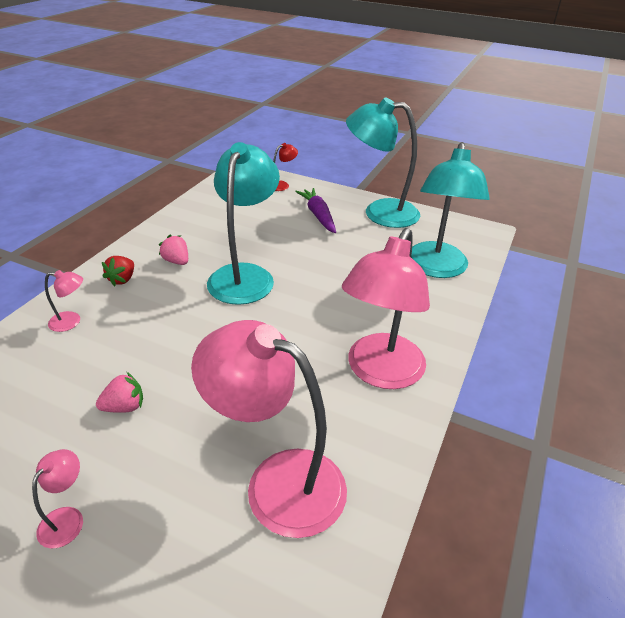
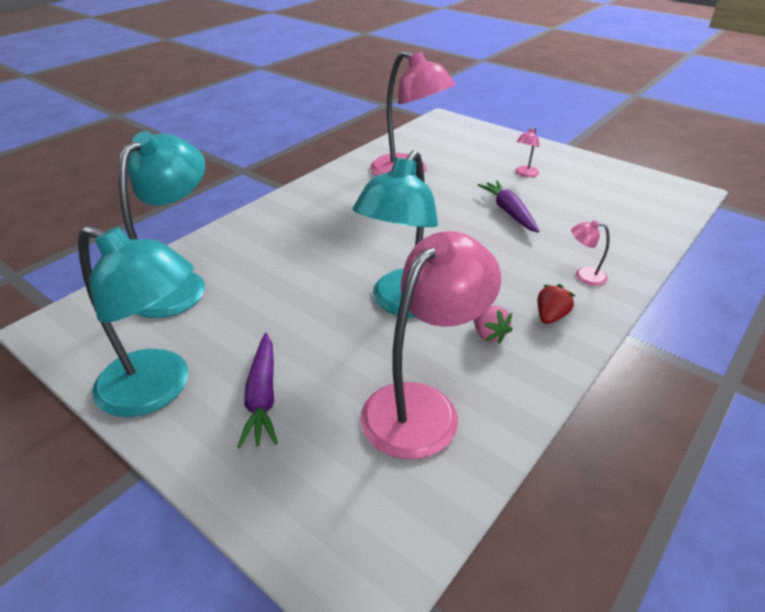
camera: 165 degrees left, 0 degrees up
pink strawberry [96,372,143,413] -> purple carrot [478,181,540,233]
red lamp [273,143,298,191] -> none
pink lamp [342,228,430,389] -> pink lamp moved to [360,231,501,459]

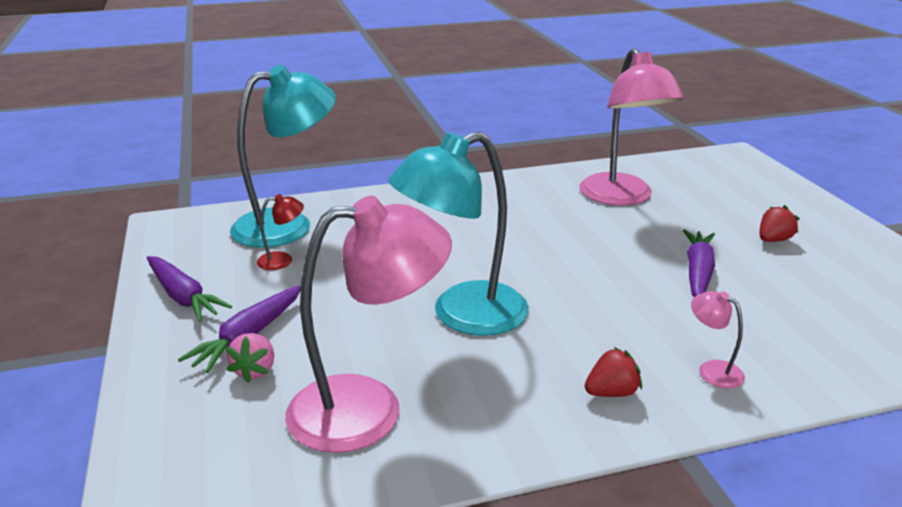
camera: 35 degrees right, 10 degrees down
turquoise lamp [78,226,194,417] -> purple carrot [147,256,232,322]
pink strawberry [474,306,513,344] -> pink strawberry moved to [226,333,274,383]
pink lamp [515,127,539,177] -> red strawberry [760,205,800,242]
none -> red lamp [257,194,304,270]

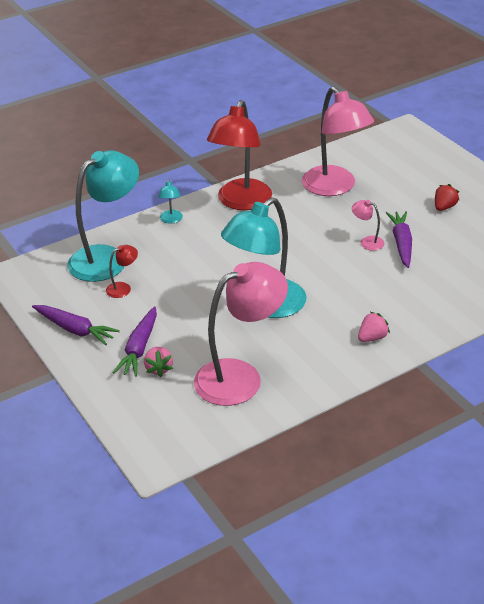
camera: 15 degrees left, 10 degrees up
red strawberry [585,347,642,397] -> pink strawberry [358,312,390,342]
pink lamp [691,291,745,388] -> pink lamp moved to [352,200,385,251]
none -> turquoise lamp [158,179,183,224]
none -> red lamp [207,100,272,210]

